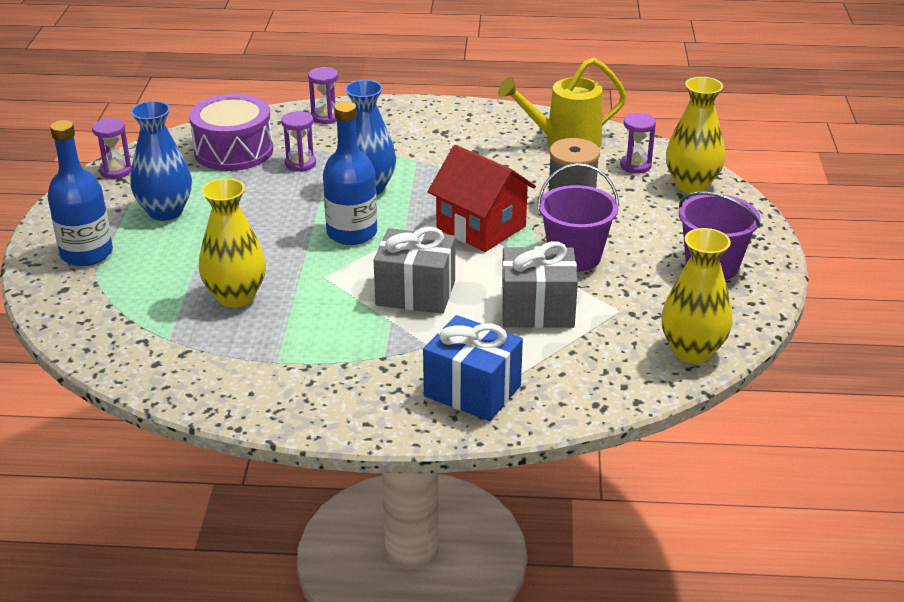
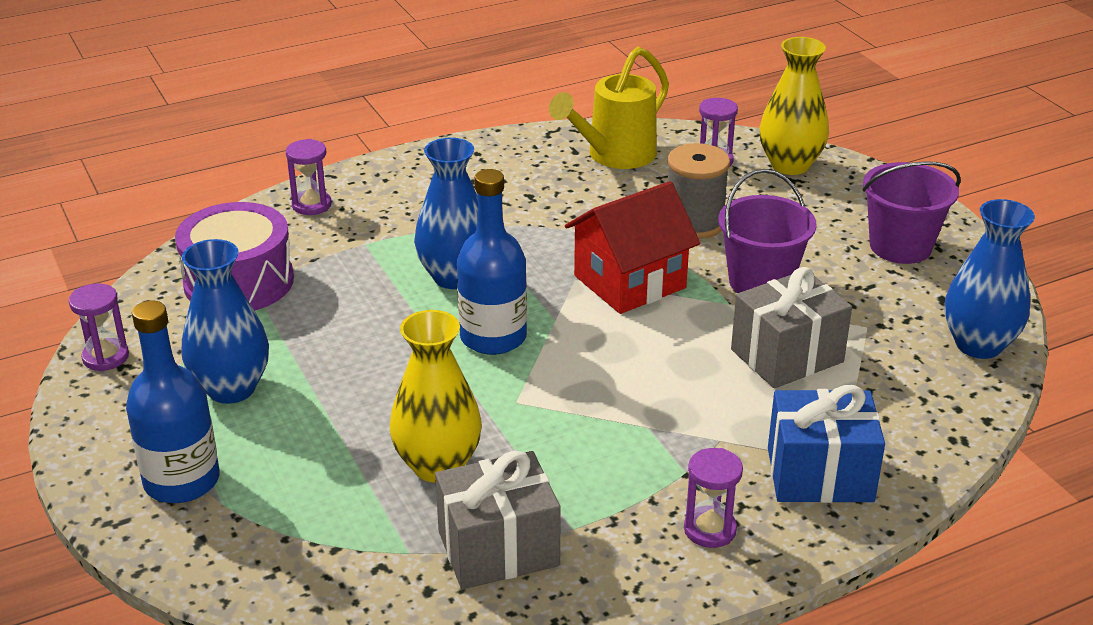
camera: 30 degrees left, 0 degrees up
purple hourglass [281,111,316,172] -> purple hourglass moved to [684,448,743,548]
grey gift [374,227,455,314] -> grey gift moved to [435,451,561,589]
red house [427,145,536,252] -> red house turned 45 degrees counterclockwise [565,181,700,314]
yellow vase [661,228,733,363] -> blue vase [945,199,1035,359]

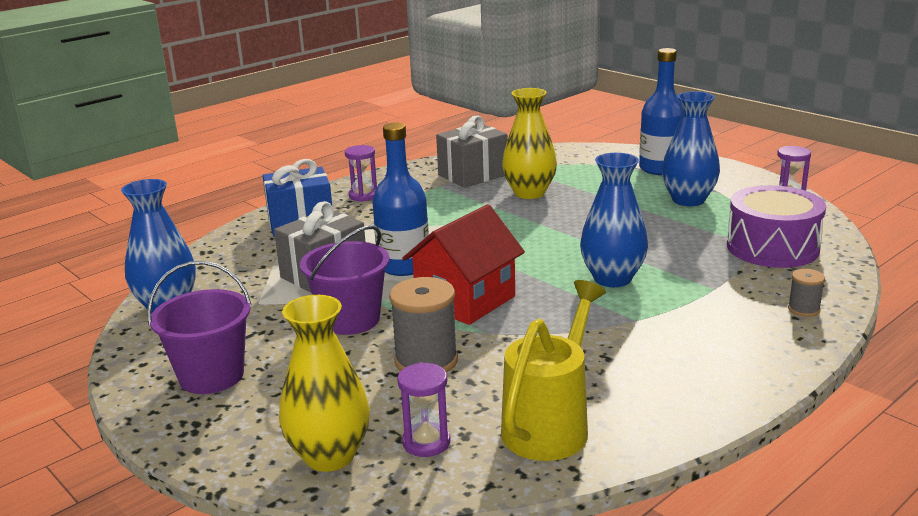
camera: 165 degrees right, 10 degrees down
purple hourglass [286,139,331,215] -> grey spool [788,269,825,317]
blue bottle [457,169,527,355] -> blue bottle moved to [372,122,429,276]

